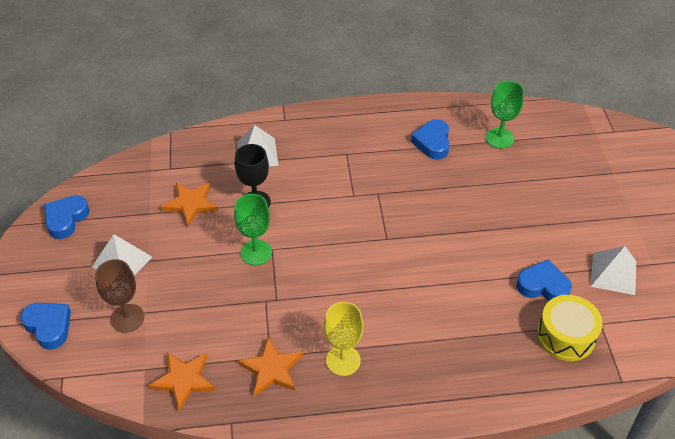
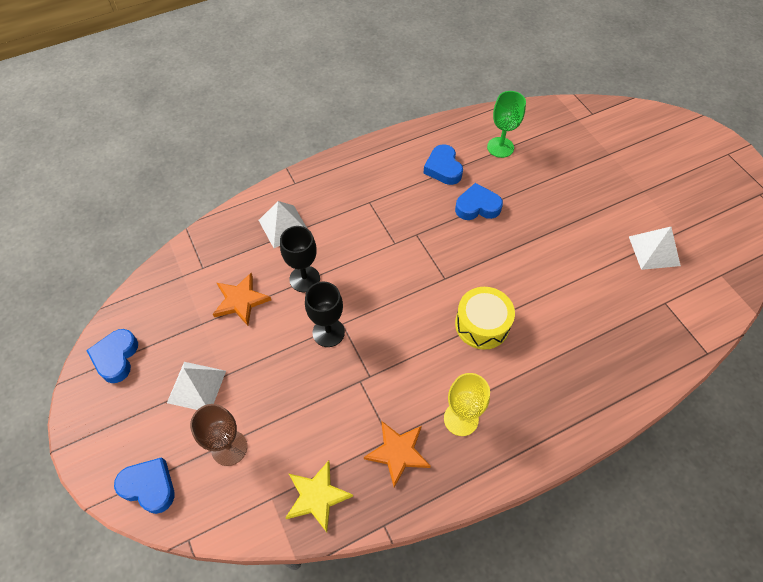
camera: 20 degrees left, 10 degrees up
orange star [148,352,215,411] -> yellow star [285,461,353,532]
green goblet [234,194,272,265] -> black goblet [305,282,345,347]
blue heart [516,260,572,301] -> blue heart moved to [455,183,503,220]
yellow drum [537,295,603,361] -> yellow drum moved to [455,287,515,350]

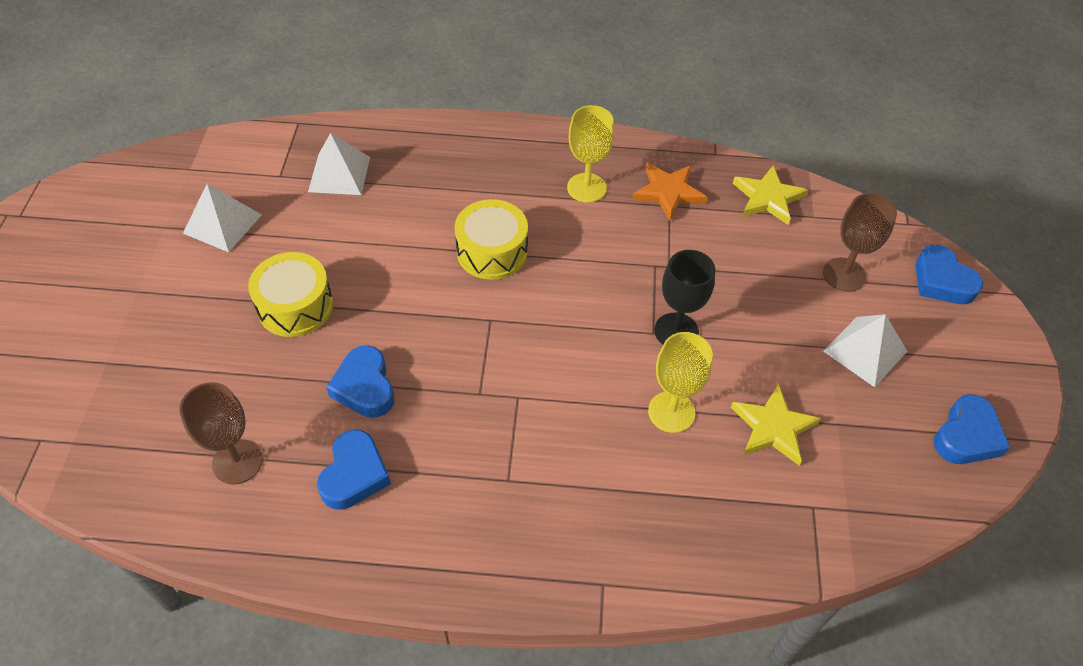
camera: 150 degrees left, 5 degrees down
orange star [213,273,271,326] -> yellow star [731,384,821,465]
white pyramid [259,201,307,248] -> white pyramid moved to [308,133,370,195]
black goblet [280,226,320,292] -> yellow goblet [648,332,713,433]
blue heart [455,183,503,220] -> blue heart turned 45 degrees clockwise [326,345,394,418]
green goblet [487,91,526,158] -> brown goblet [179,382,263,484]
none -> yellow drum [248,252,333,337]

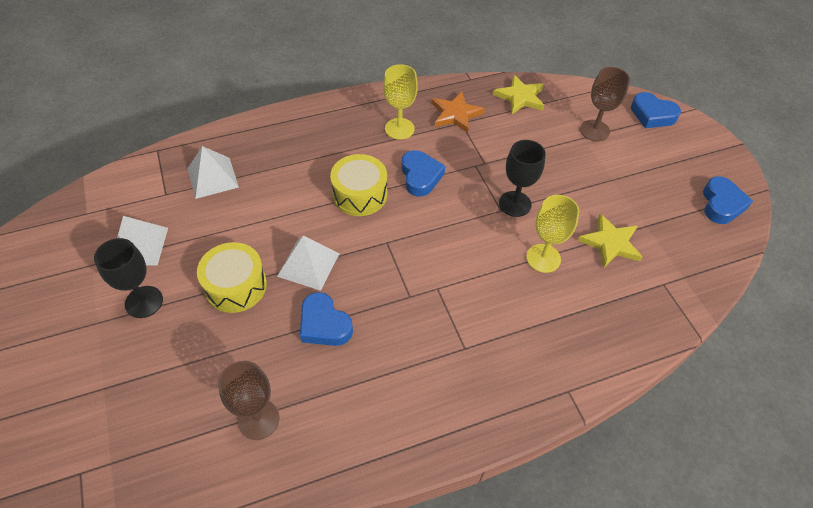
camera: 25 degrees left, 0 degrees up
blue heart [317,429,391,510] -> blue heart moved to [402,150,445,197]
white pyramid [823,314,907,387] -> white pyramid moved to [277,236,340,291]
none -> black goblet [94,238,163,318]

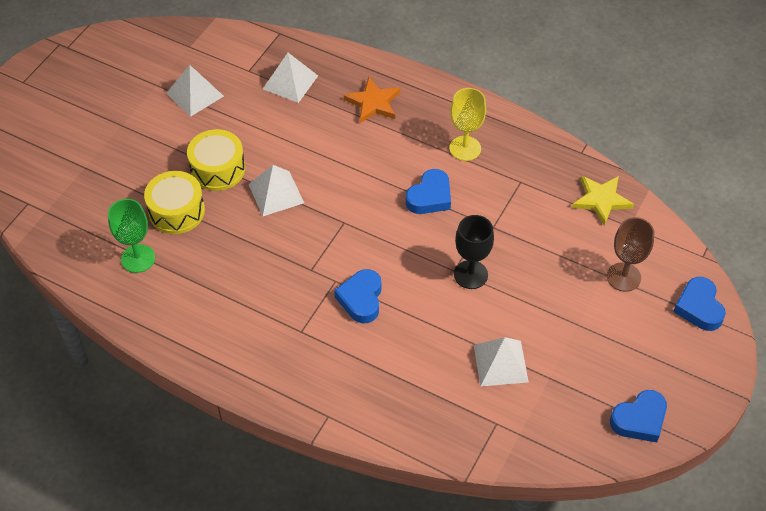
camera: 50 degrees right, 0 degrees up
black goblet [94,238,163,318] -> none
brown goblet [218,361,279,440] -> green goblet [108,199,155,273]
blue heart [300,292,353,346] -> blue heart moved to [334,269,382,323]
yellow drum [330,154,387,216] -> yellow drum moved to [144,171,205,234]
orange star [432,92,485,133] -> orange star moved to [344,77,400,123]
yellow goblet [526,195,579,273] -> none
yellow star [578,214,642,268] -> white pyramid [474,337,529,387]

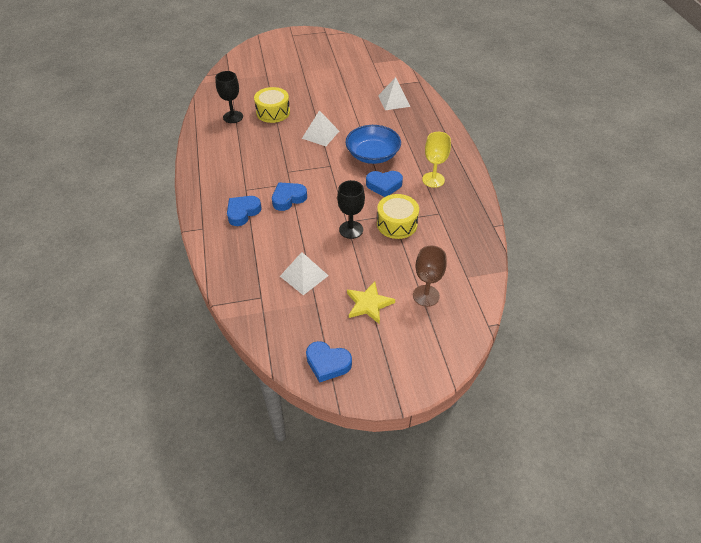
camera: 50 degrees right, 5 degrees down
green goblet [108,199,155,273] -> black goblet [215,71,243,123]
white pyramid [166,65,224,117] -> none
yellow drum [187,129,245,191] -> yellow drum moved to [377,194,419,239]
orange star [344,77,400,123] -> none
yellow star [572,176,634,226] -> yellow star moved to [347,281,395,324]
blue heart [673,277,726,331] -> blue heart moved to [227,196,262,226]
none -> blue bowl [345,125,401,164]

